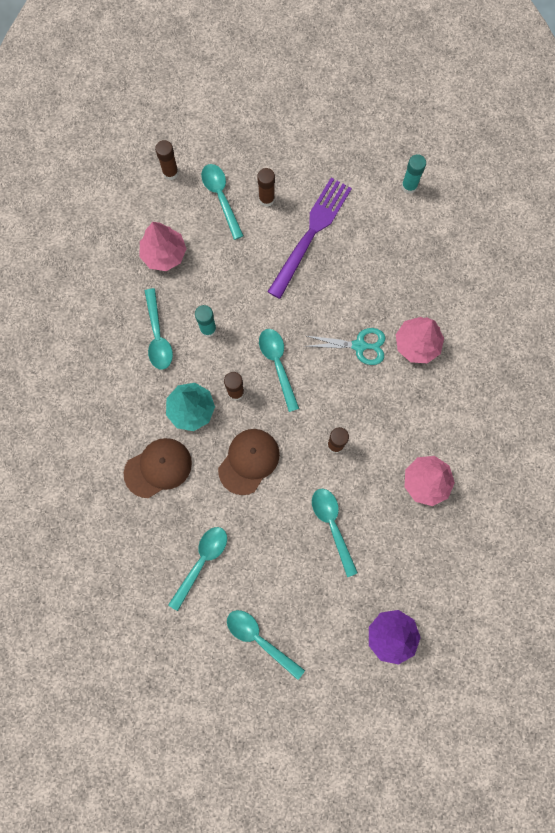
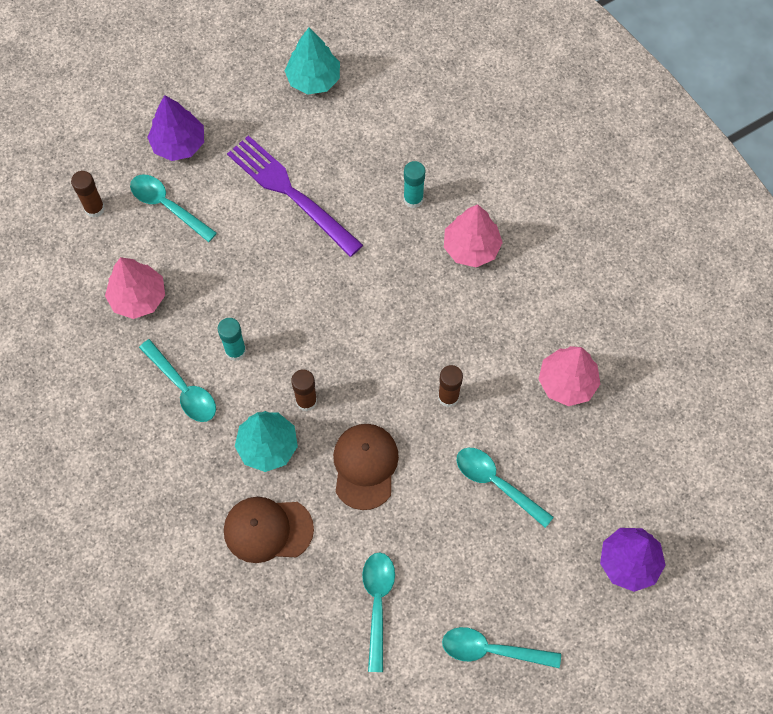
camera: 30 degrees left, 10 degrees down
brown cap [124,438,192,498] -> brown cap turned 120 degrees counterclockwise [224,497,314,563]
brown glue stick [257,168,275,207] -> none
turquoise spoon [259,329,299,412] -> none
purple fork [268,178,352,299] -> purple fork turned 45 degrees counterclockwise [227,135,363,257]
turquoise scissors [305,328,386,365] -> none
turquoise glue stick [401,154,426,194] -> turquoise glue stick moved to [404,161,425,208]
none -> purple tree [147,95,204,161]
none -> turquoise tree [285,28,340,95]

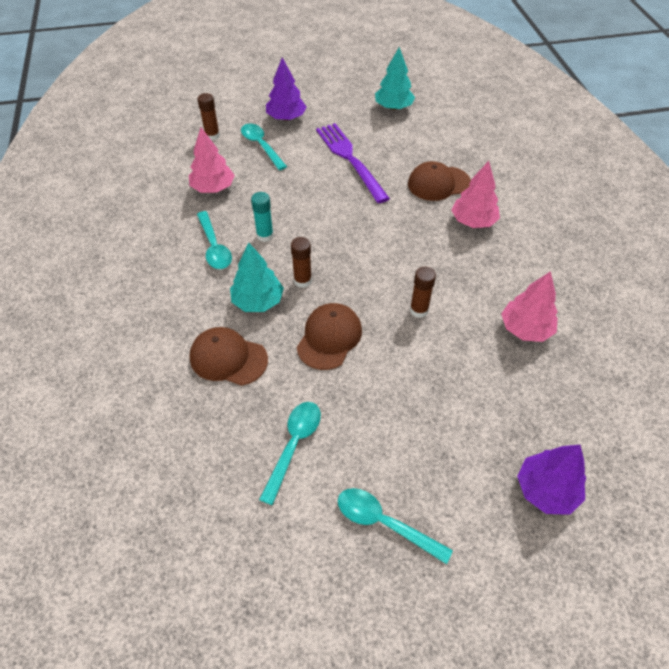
camera: 20 degrees right, 15 degrees down
turquoise glue stick [404,161,425,208] -> brown cap [408,161,471,201]
turquoise spoon [457,448,554,528] -> none

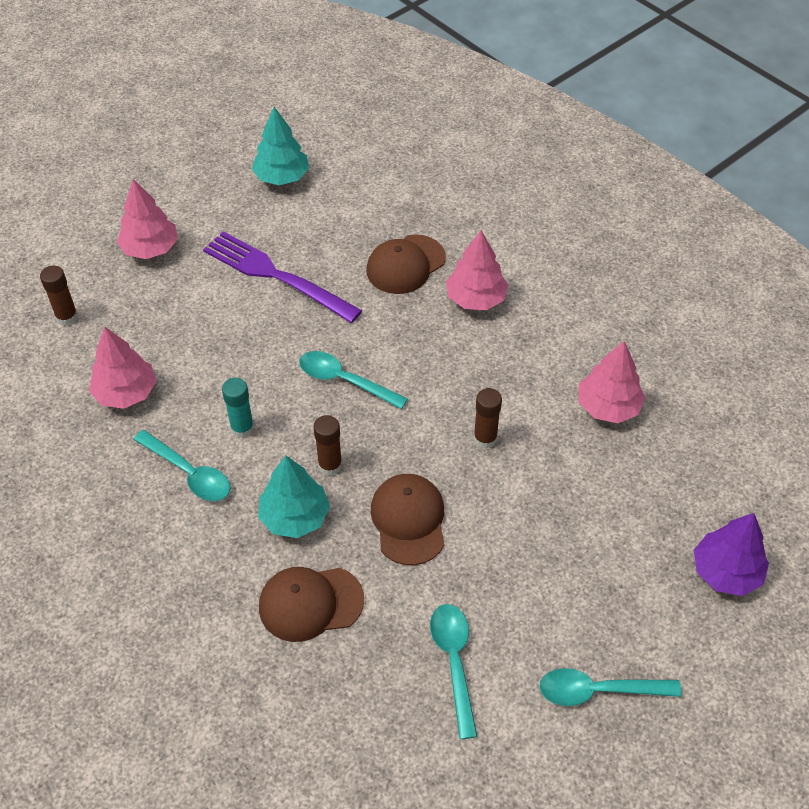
camera: 30 degrees left, 0 degrees up
turquoise spoon [241,124,287,170] -> turquoise spoon moved to [299,351,408,409]
purple tree [266,57,306,121] -> pink tree [117,179,178,259]

